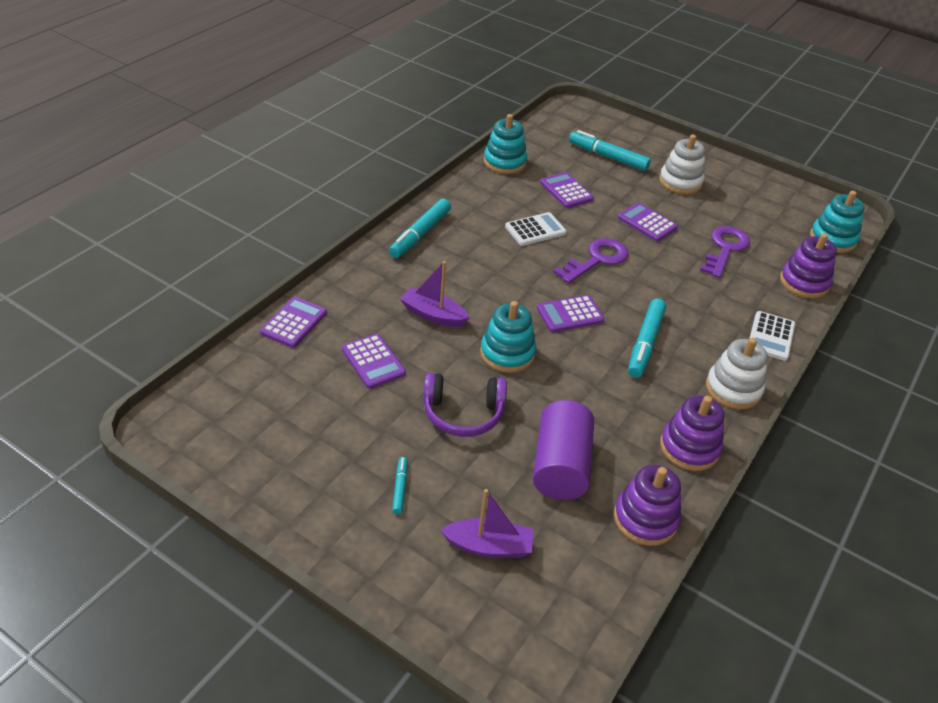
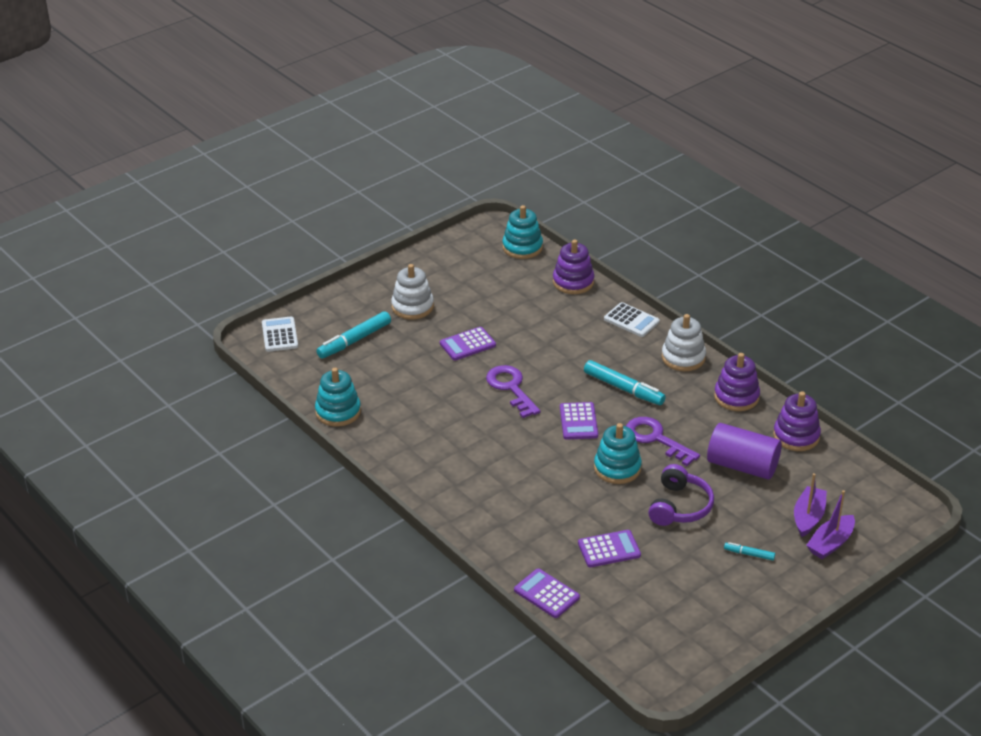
camera: 70 degrees left, 5 degrees down
turquoise marker [389,199,451,258] -> none
purple boat [400,261,469,327] -> purple boat moved to [806,490,855,559]
white calculator [505,212,566,246] -> white calculator moved to [262,316,298,352]
purple calculator [540,172,594,208] -> none
purple key [700,226,750,278] -> purple key moved to [626,417,700,466]

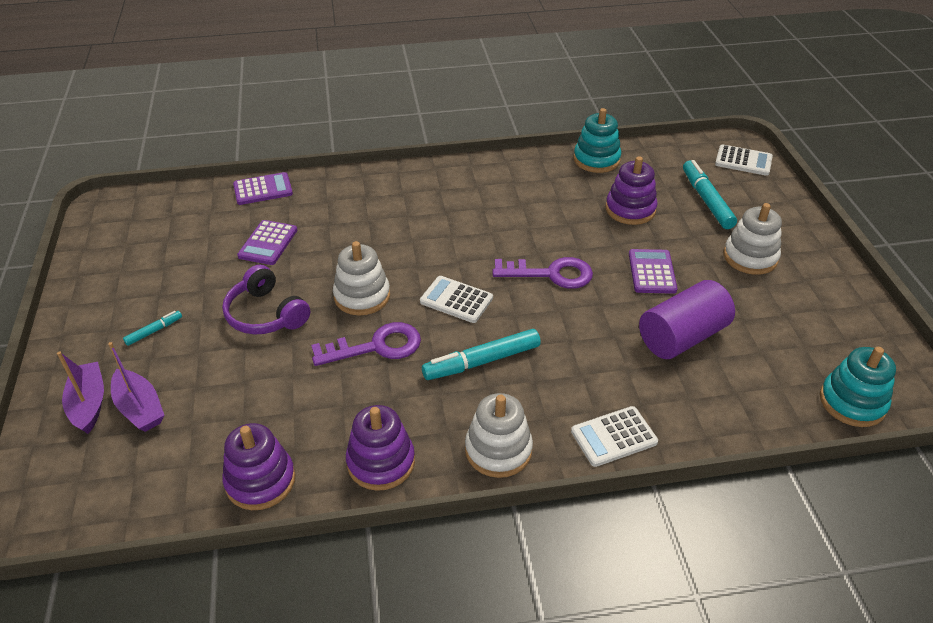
camera: 120 degrees right, 5 degrees up
purple stacking toy [553,239,594,294] -> purple stacking toy moved to [606,156,658,225]
purple calculator [560,402,598,440] -> white calculator [420,276,493,323]
turquoise stacking toy [594,423,642,484] -> white stacking toy [333,241,390,316]
purple cylinder [707,423,782,479] -> purple cylinder moved to [639,280,735,359]

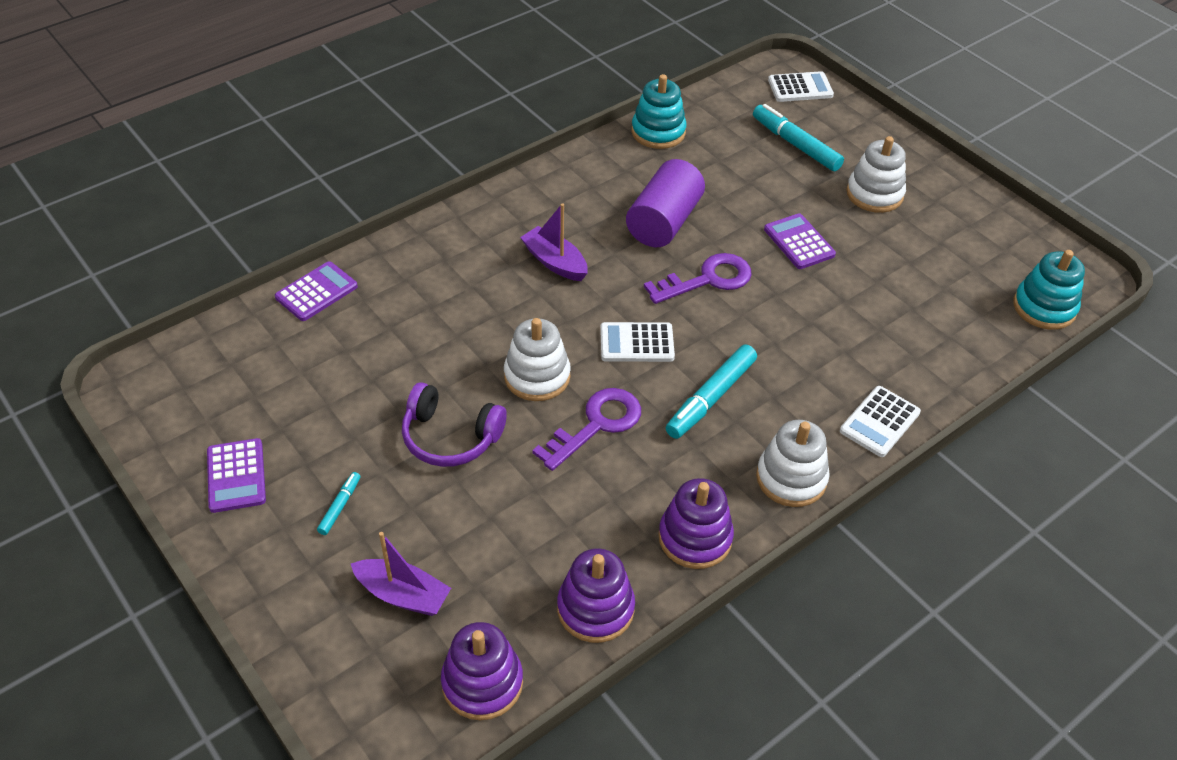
camera: 30 degrees left, 5 degrees up
purple boat [57,352,104,434] -> purple boat moved to [520,203,588,281]
purple calculator [237,220,297,265] -> purple calculator moved to [207,438,266,513]
purple stacking toy [606,156,658,225] -> purple stacking toy moved to [441,622,523,720]
purple cylinder [639,280,735,359] -> purple cylinder moved to [626,159,705,247]

